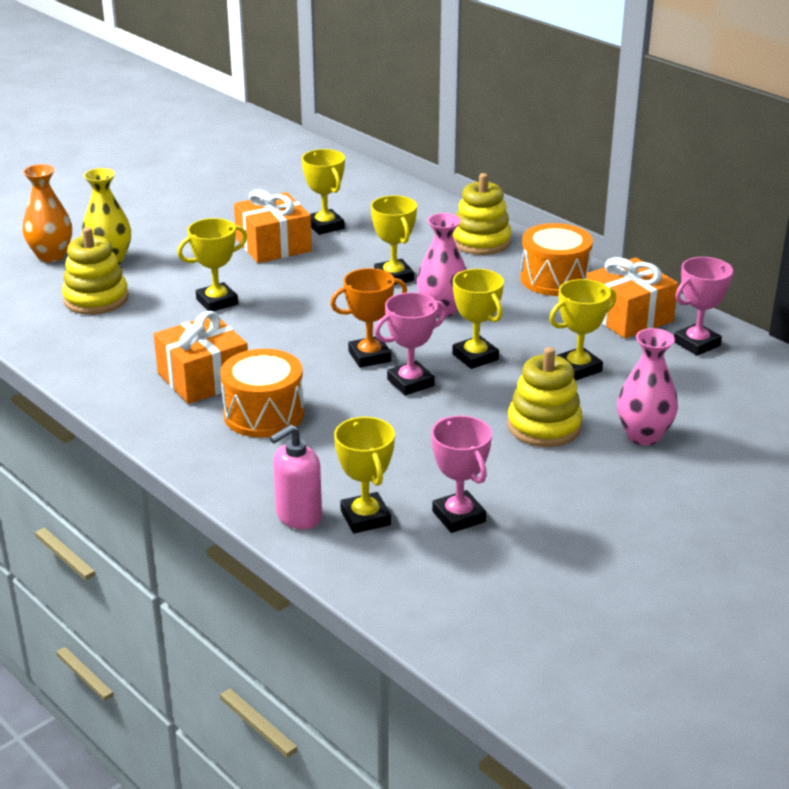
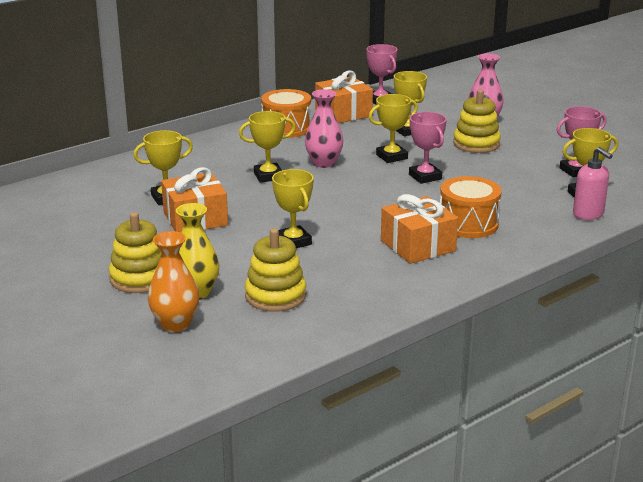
camera: 85 degrees left, 5 degrees down
orange trophy [330,268,407,368] -> none
yellow stacking toy [453,173,512,255] -> yellow stacking toy moved to [109,212,161,293]

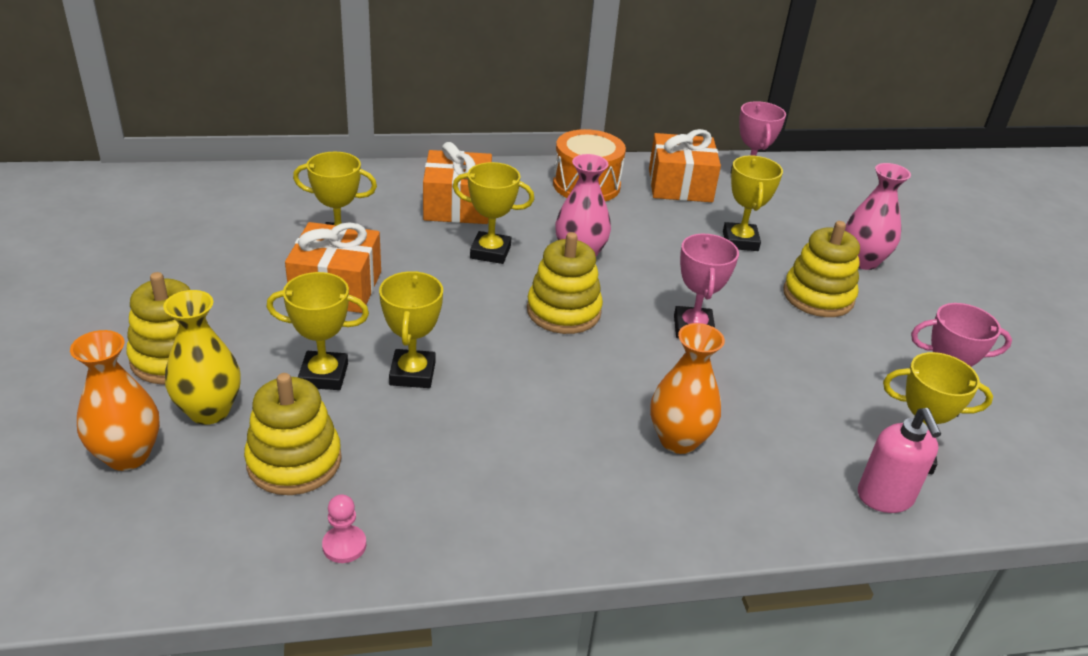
camera: 25 degrees right, 10 degrees up
yellow trophy [369,94,418,163] -> yellow trophy moved to [267,272,369,390]
orange gift [381,194,458,264] -> orange gift moved to [423,142,492,224]
orange drum [440,176,502,238] -> orange vase [650,323,725,454]
none -> pink pawn [322,494,366,563]
none -> yellow stacking toy [527,232,603,334]

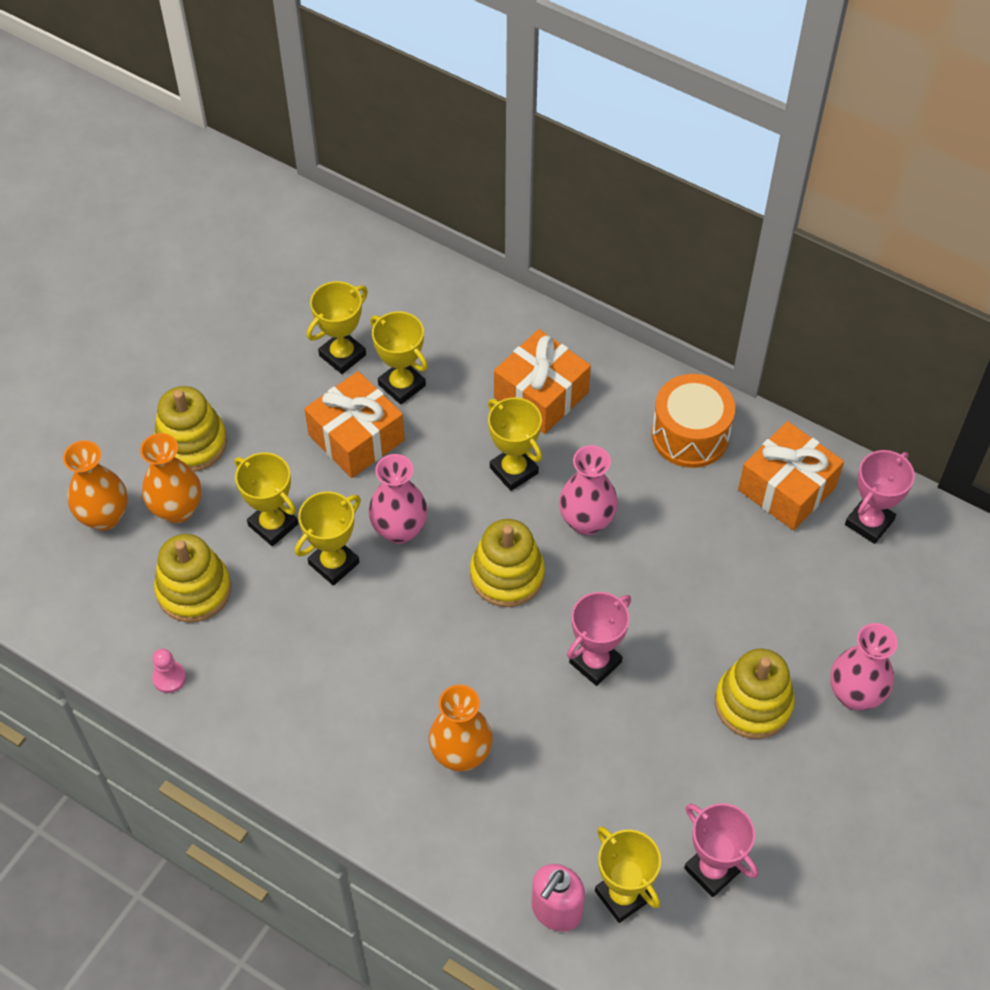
camera: 45 degrees right, 20 degrees up
yellow vase [163,290,241,425] -> orange vase [140,433,201,523]
yellow trophy [723,155,783,251] -> yellow trophy moved to [307,281,368,374]
none -> pink vase [369,454,428,544]

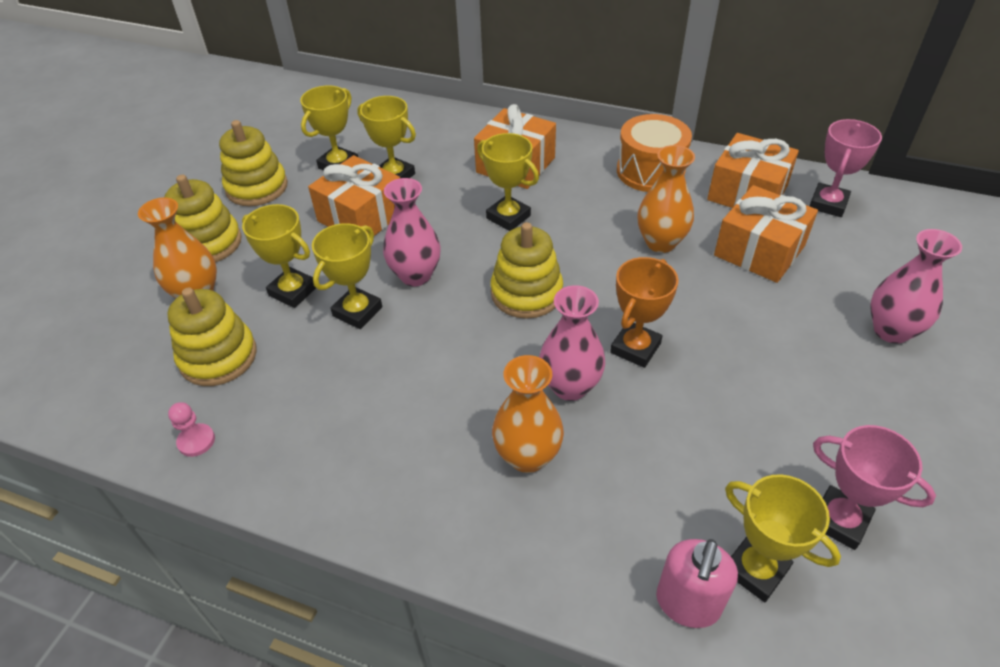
camera: 10 degrees left, 10 degrees down
orange vase [63,440,128,531] -> orange vase moved to [638,145,695,253]
pink vase [559,445,618,535] -> pink vase moved to [539,285,605,401]
pink trophy [567,592,631,686] -> orange trophy [610,257,679,368]
yellow stacking toy [715,649,795,739] -> yellow stacking toy moved to [219,120,288,206]
none -> orange gift [714,185,818,283]

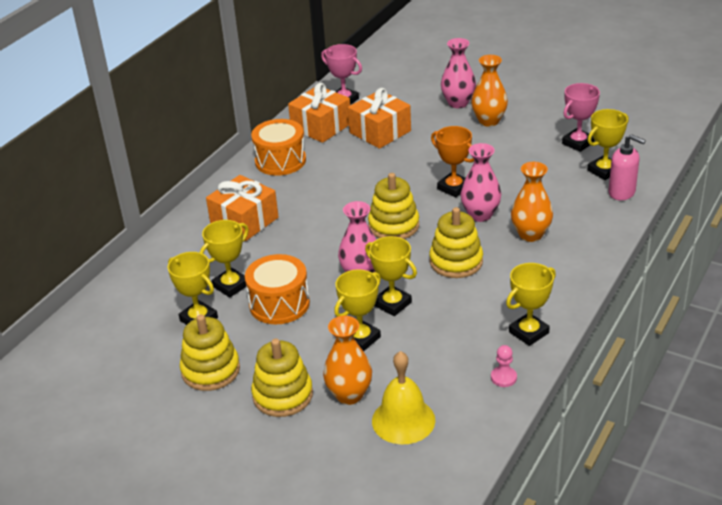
camera: 80 degrees left, 10 degrees down
yellow stacking toy [167,287,257,386] -> yellow stacking toy moved to [429,207,483,278]
orange gift [308,155,400,236] -> orange drum [245,254,310,324]
yellow trophy [477,133,539,231] -> yellow trophy moved to [506,263,556,346]
orange vase [638,145,695,253] -> orange vase moved to [471,55,508,127]
none -> yellow bell [372,351,435,444]

